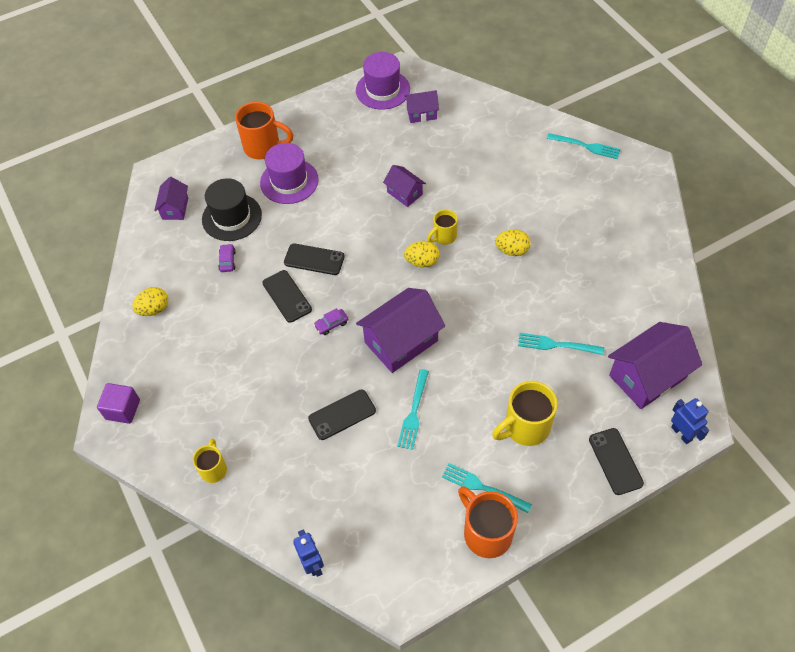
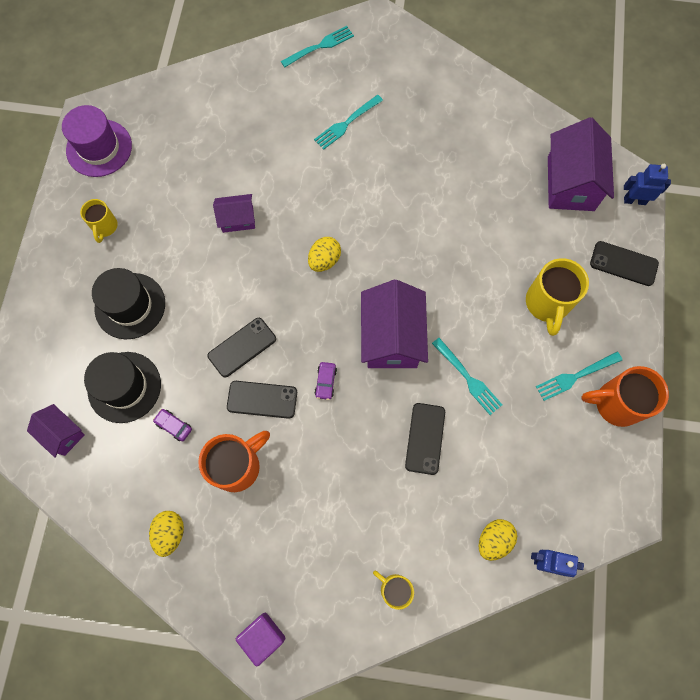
camera: 55 degrees left, 15 degrees up
orange mug [235,102,293,159] -> orange mug moved to [198,431,270,492]
purple hat [260,143,319,204] -> black hat [92,268,165,339]
purple house [405,90,439,123] -> none
yellow mug [427,209,458,245] -> yellow mug moved to [80,199,118,243]
yellow egg [495,229,531,256] -> yellow egg moved to [479,519,517,561]
turquoise fork [518,333,604,355] -> turquoise fork moved to [314,95,383,150]

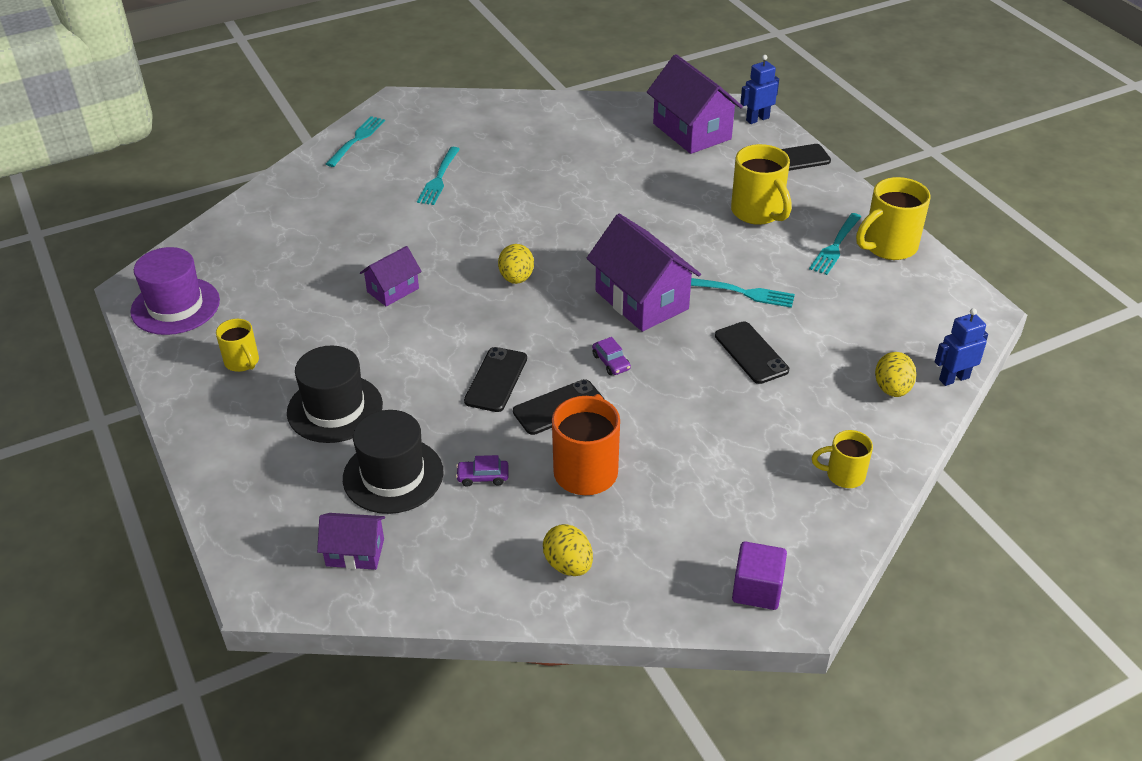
camera: 35 degrees left, 30 degrees down
orange mug [581,366,669,427] -> yellow mug [856,177,930,260]

